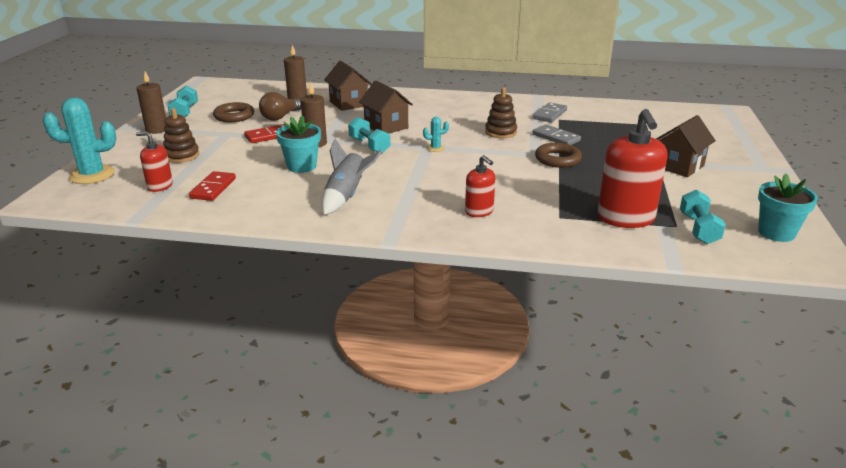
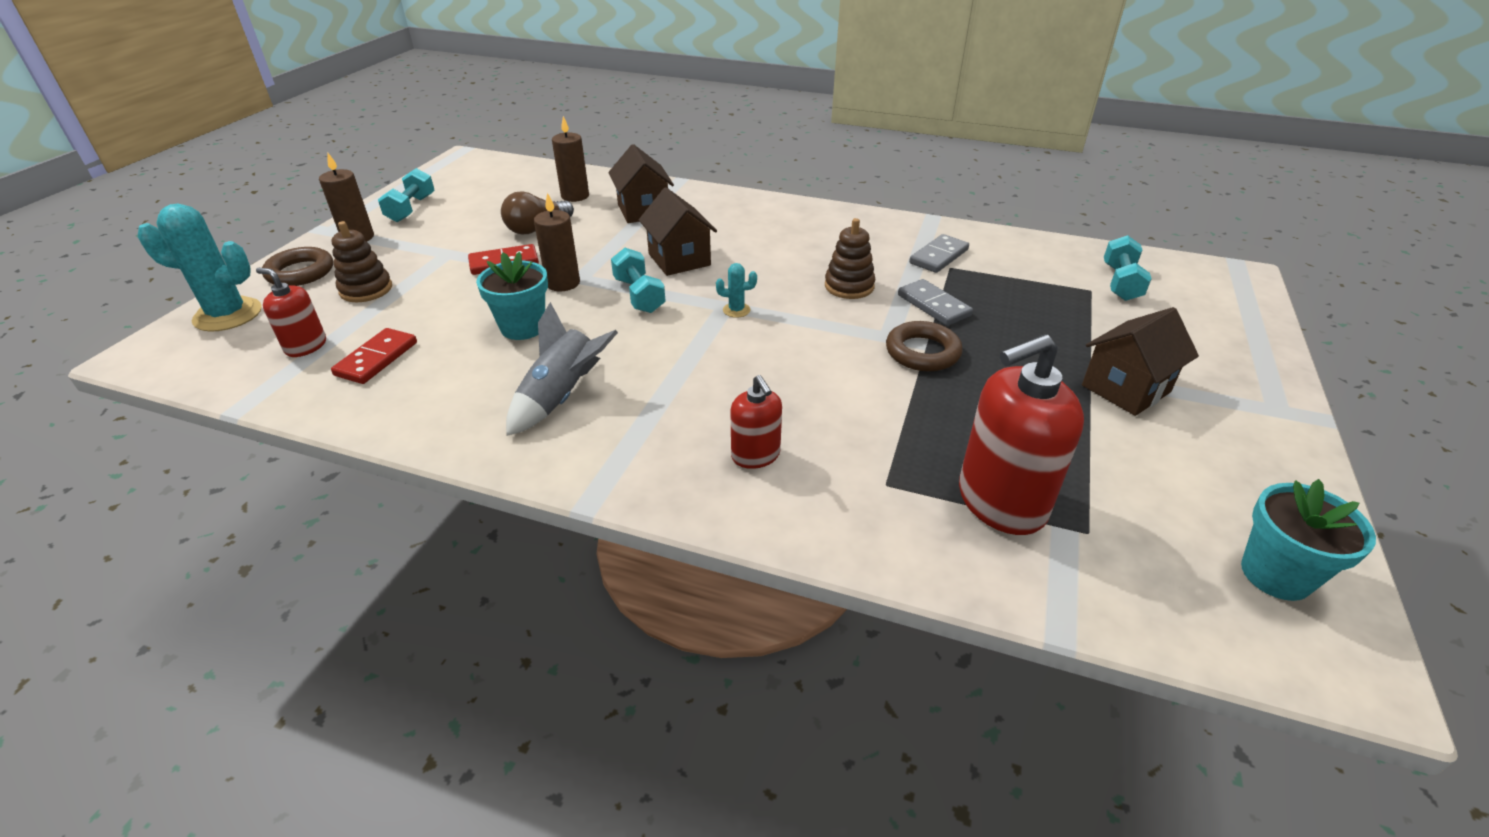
camera: 10 degrees right, 10 degrees up
brown ring [213,102,254,122] -> brown ring moved to [262,247,333,286]
red soap dispenser [598,109,668,228] -> red soap dispenser turned 60 degrees clockwise [959,334,1084,535]
turquoise dumbbell [680,190,726,244] -> turquoise dumbbell moved to [1104,235,1152,301]

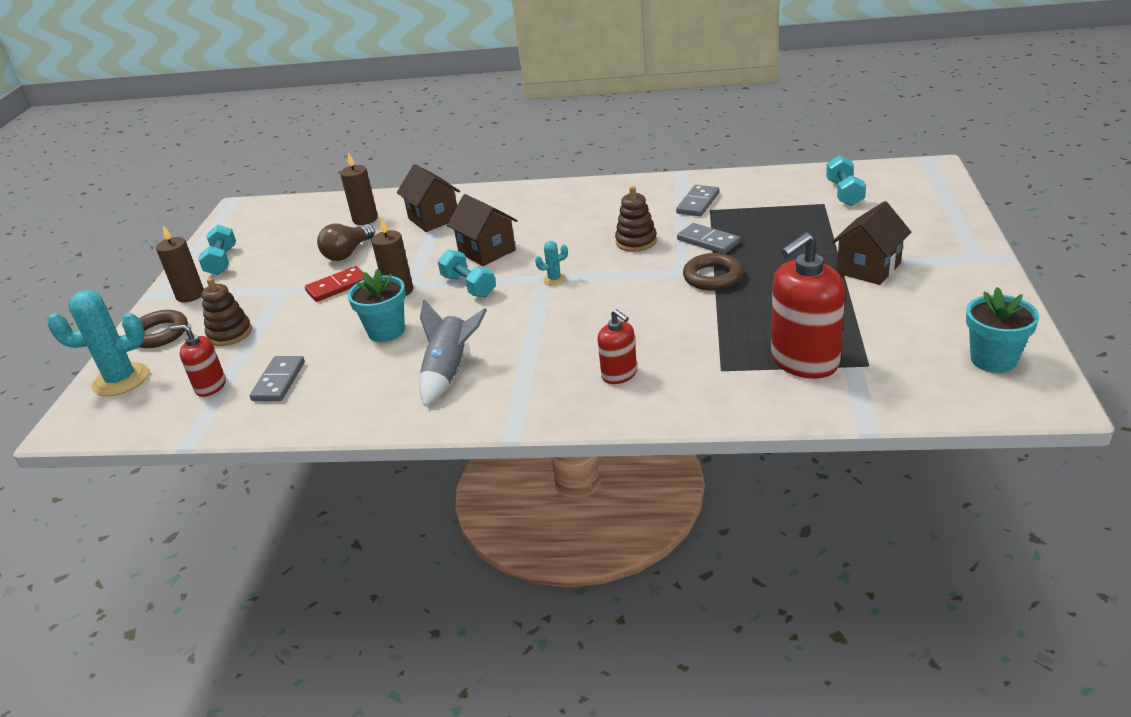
camera: 10 degrees left, 5 degrees down
red domino [331,328,417,384] -> grey domino [250,356,305,401]

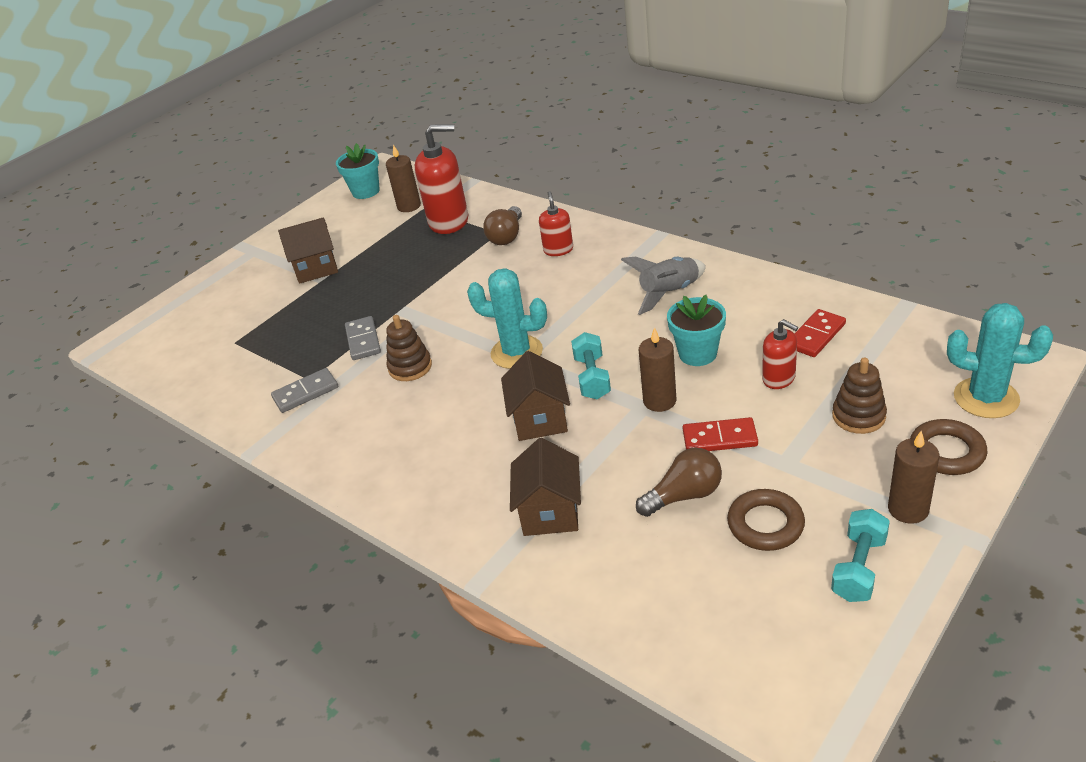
camera: 145 degrees left, 5 degrees up
red soap dispenser [170,324,226,397] -> red soap dispenser moved to [762,319,798,389]
grey domino [250,356,305,401] -> red domino [794,309,846,357]
brown candle [340,153,378,225] -> brown candle moved to [386,144,421,212]
turquoise cactus [535,241,568,285] -> turquoise cactus [467,268,547,369], size x2.22
brown ring [683,253,743,291] -> brown ring moved to [727,489,805,551]
turquoise dumbbell [826,155,866,206] -> none
none -> brown light bulb [483,206,522,245]

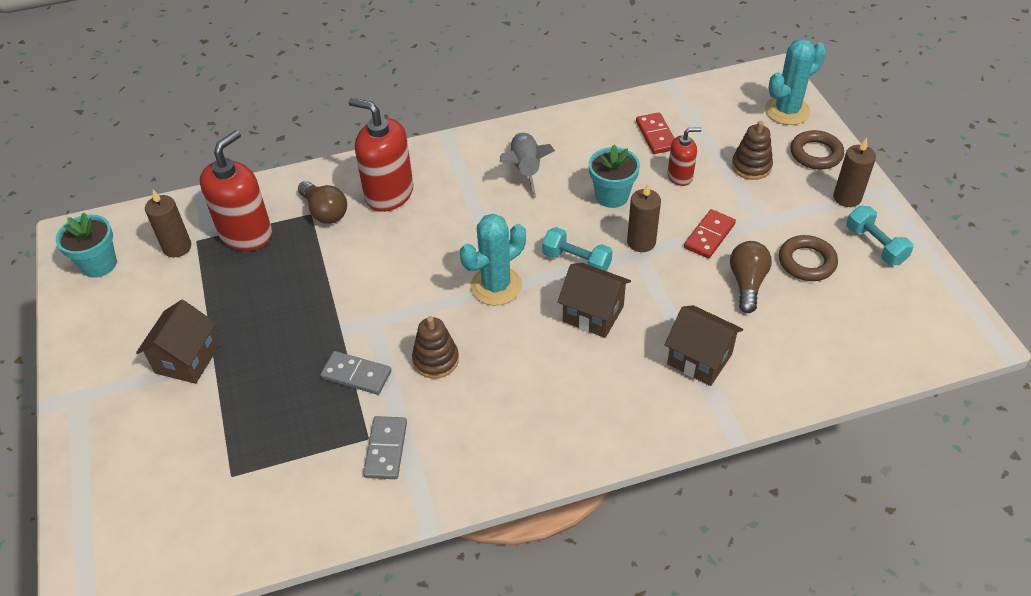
camera: 60 degrees left, 10 degrees up
red soap dispenser [539,191,573,256] -> red soap dispenser [349,98,413,212], size x1.83

